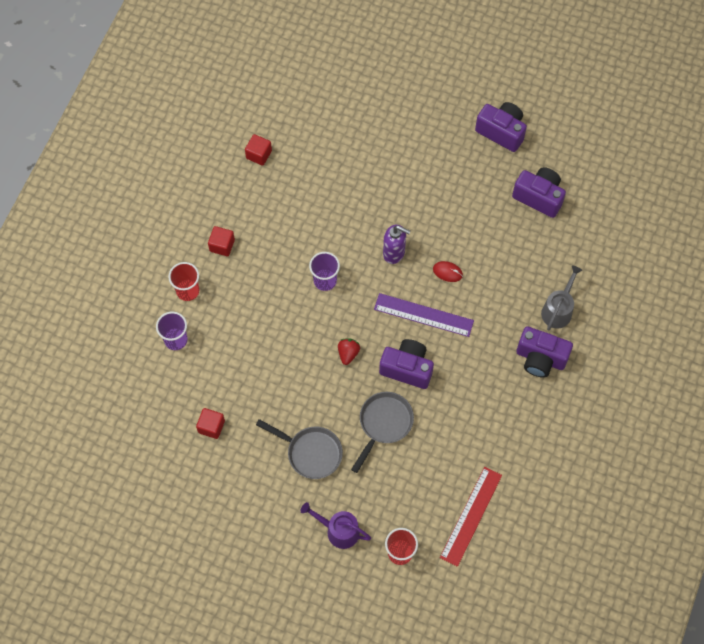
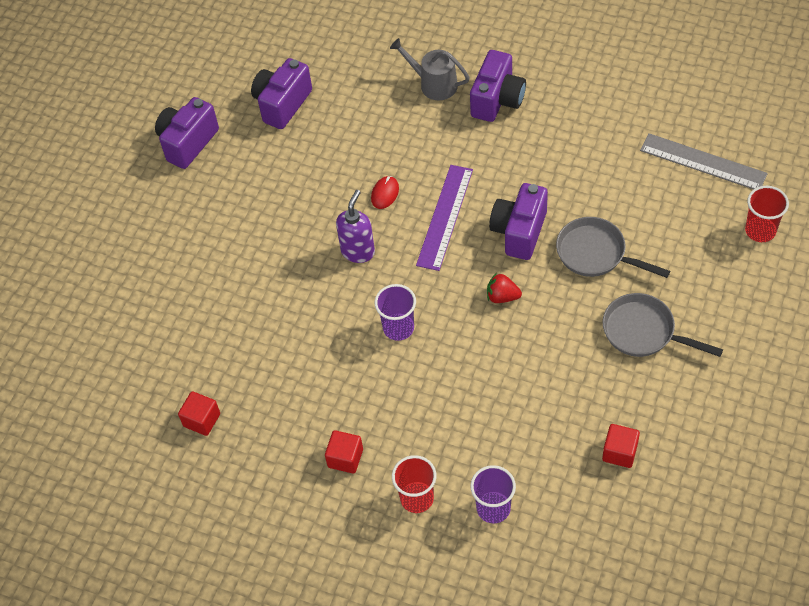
camera: 85 degrees left, 10 degrees down
grey pan [256,419,343,479] -> grey pan turned 90 degrees counterclockwise [603,293,723,357]
purple watering can [301,502,371,549] -> none
red ruler [440,467,502,567] -> grey ruler [640,133,768,189]

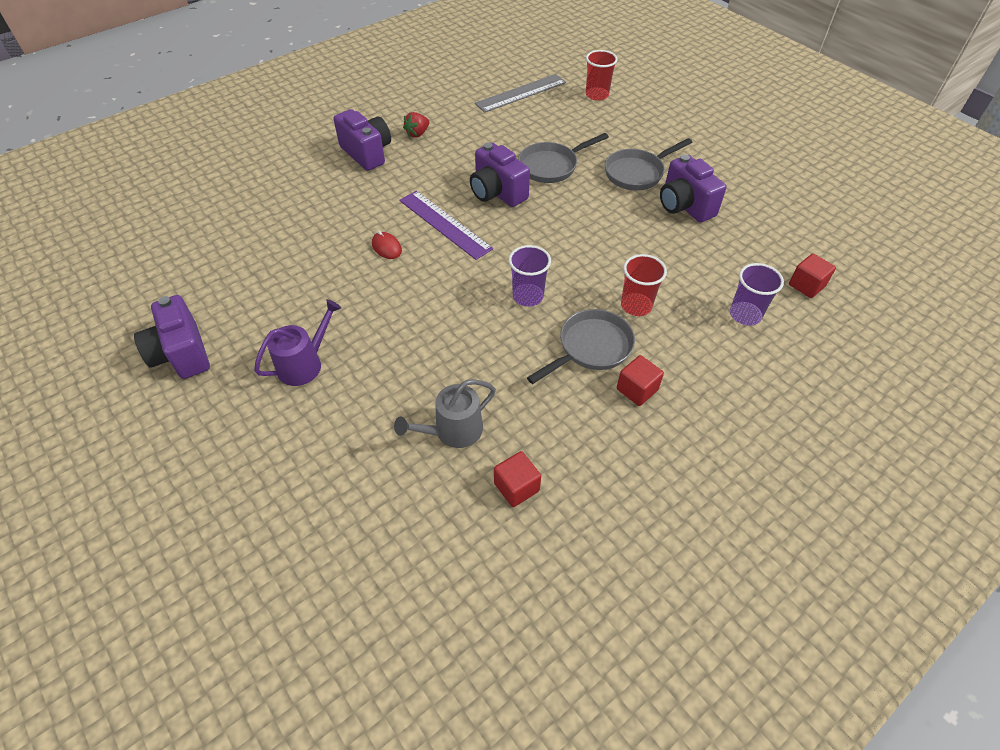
camera: 65 degrees left, 5 degrees down
purple camera [251,58,312,129] -> purple camera moved to [660,154,727,223]
purple soap dispenser [336,190,375,263] -> none
grey watering can [390,38,470,100] -> grey watering can moved to [394,379,496,448]
red cup [392,455,436,513] -> red cup moved to [621,254,667,316]
red strawberry [487,273,522,303] -> red strawberry moved to [403,112,430,138]
red cube [602,424,640,468] -> red cube moved to [789,253,836,298]
none -> purple watering can [254,299,341,386]
none -> grey pan [527,309,635,384]

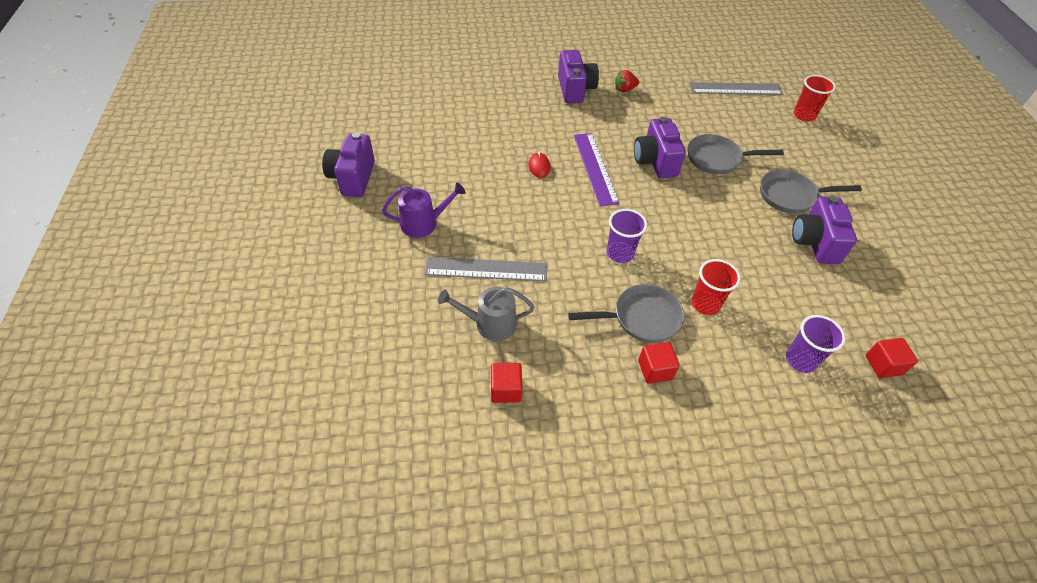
camera: 30 degrees right, 0 degrees up
none -> grey ruler [425,257,547,281]

